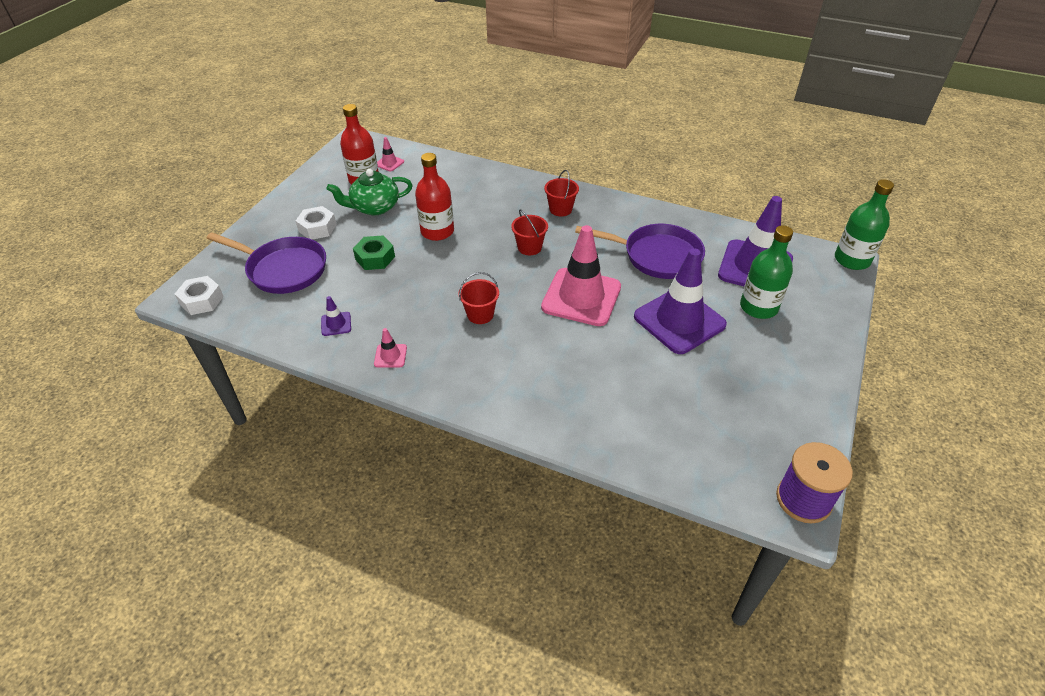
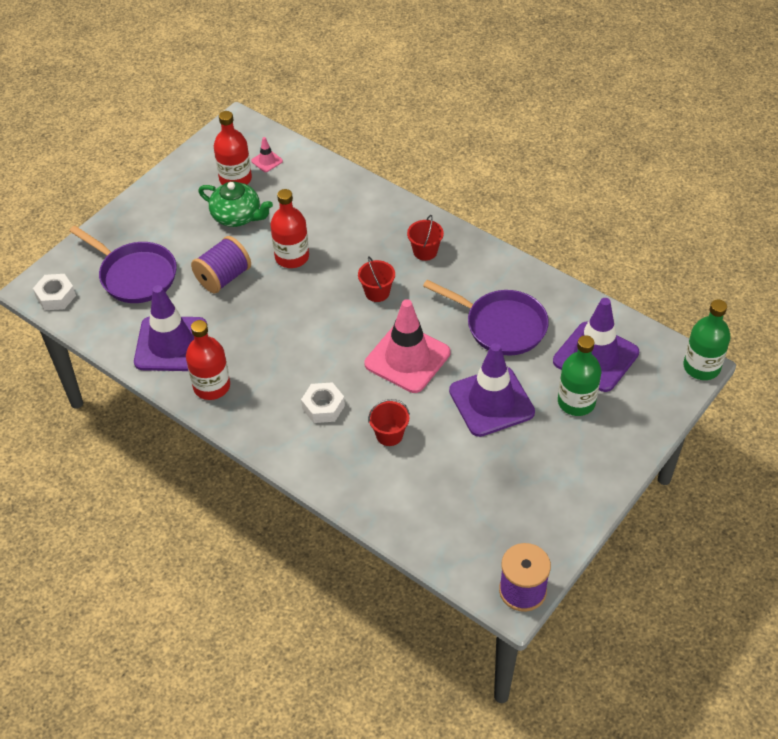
camera: 15 degrees right, 5 degrees up
white nut [295,206,337,240] -> white nut moved to [301,382,345,423]
purple traffic cone [321,296,351,336] -> purple traffic cone [134,285,207,371], size x2.44
green teapot [327,169,413,215] -> green teapot turned 150 degrees counterclockwise [198,181,273,227]
green nut [353,235,395,270] -> purple spool [191,236,251,294]
pink traffic cone [374,328,407,368] -> red bottle [186,320,230,400]
red bucket [459,272,499,324] -> red bucket moved to [368,399,410,446]

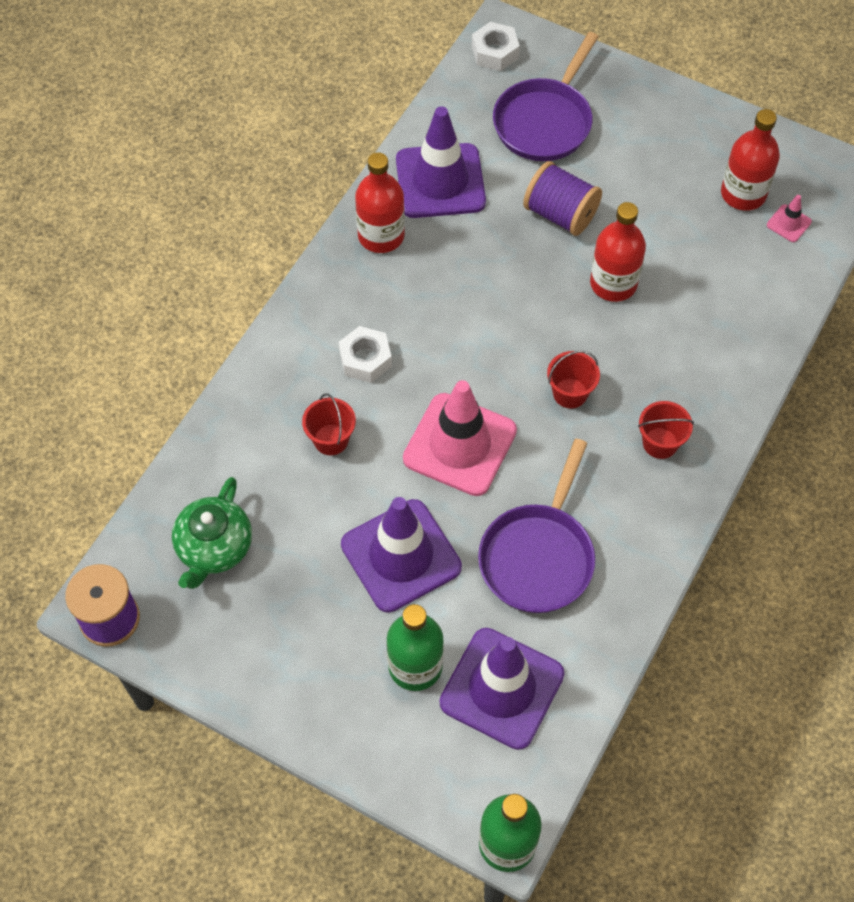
camera: 80 degrees right, 10 degrees up
green teapot [198,181,273,227] -> green teapot moved to [172,477,252,589]

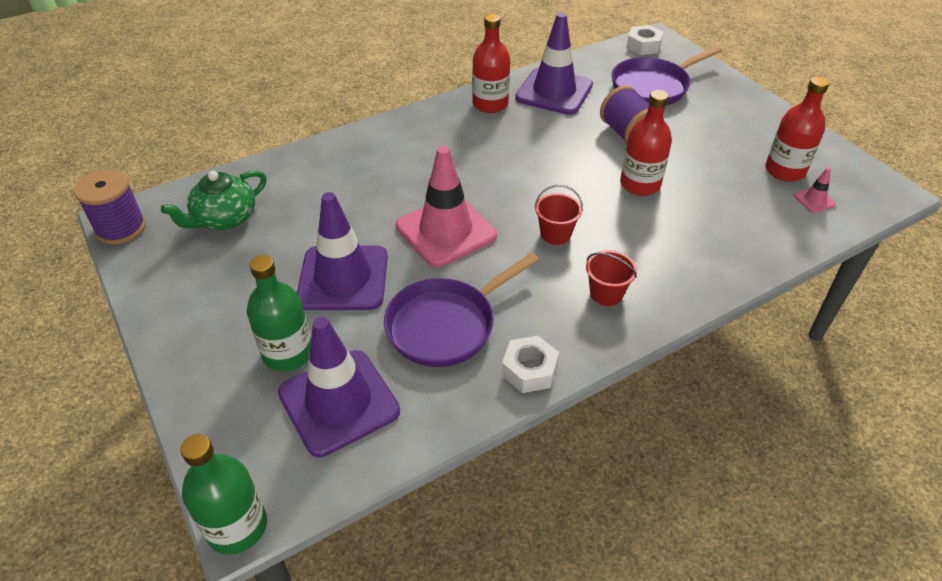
camera: 30 degrees right, 15 degrees down
red bucket [302,393,356,455] -> none
white nut [339,326,392,383] -> white nut moved to [501,336,559,393]

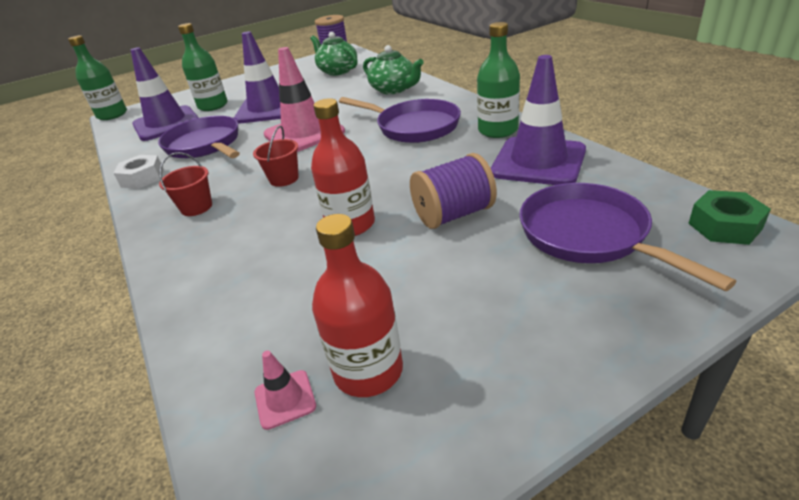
camera: 95 degrees right, 10 degrees down
red bottle [472,14,510,113] -> green bottle [477,22,520,138]
white nut [626,25,663,55] -> green nut [688,190,771,245]
none -> purple pan [339,97,461,143]
none -> green teapot [363,45,424,94]

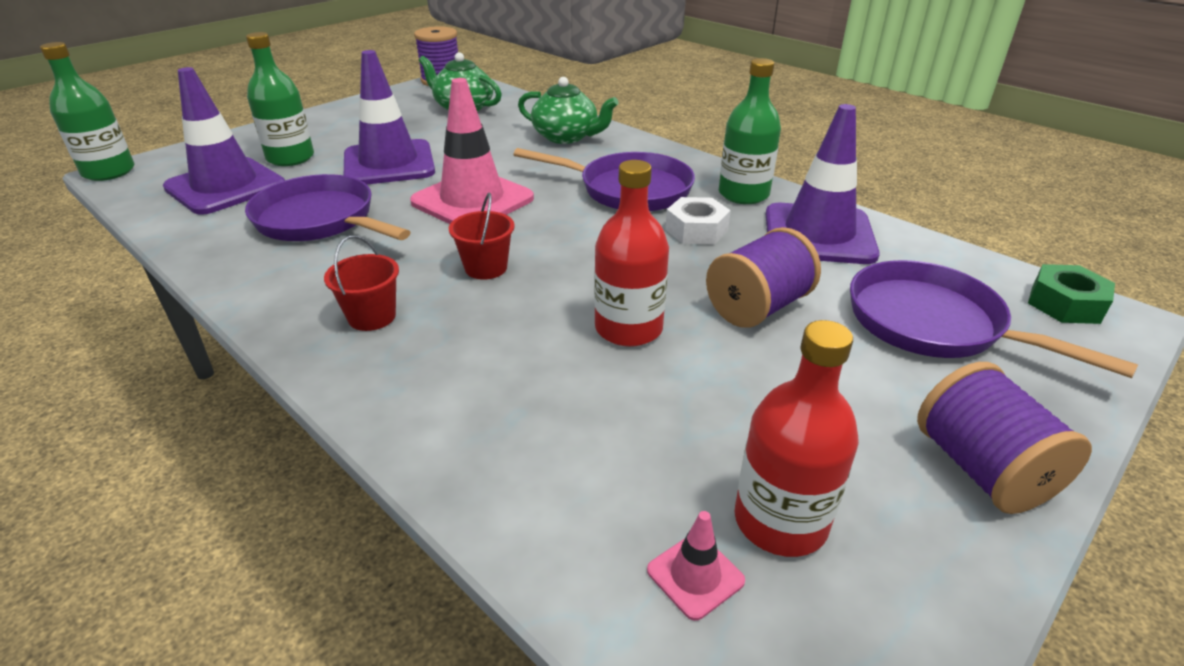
camera: 20 degrees left, 0 degrees up
white nut [114,155,164,189] -> white nut moved to [665,197,731,244]
none -> purple spool [917,362,1092,514]

